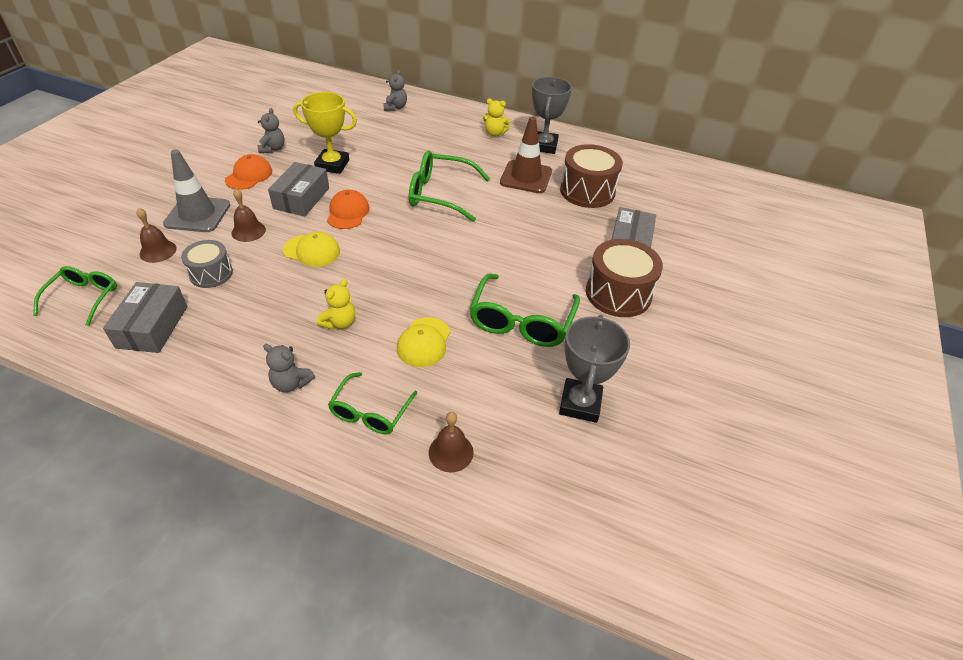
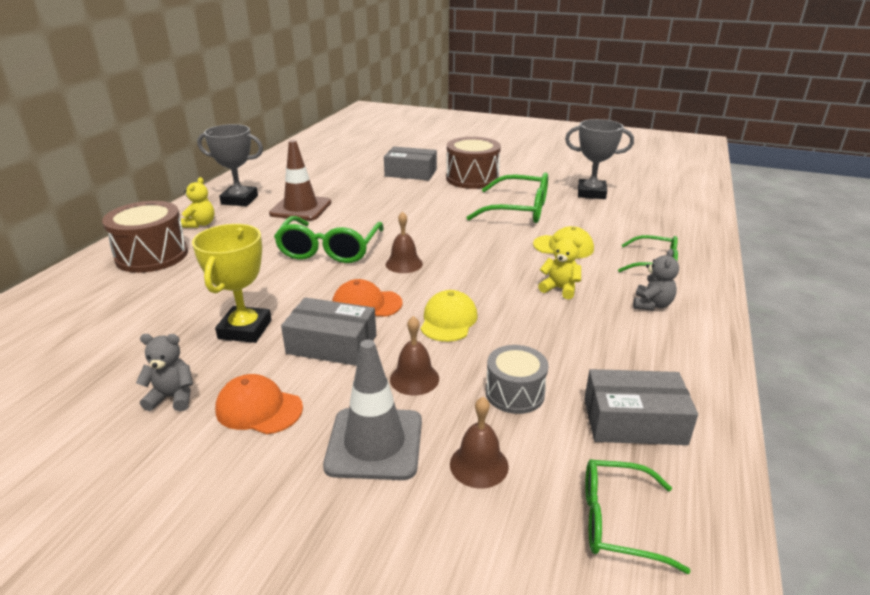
camera: 90 degrees left, 15 degrees down
grey teddy bear [383,70,407,111] -> none
brown bell [429,412,474,473] -> brown bell moved to [386,211,423,273]
brown drum [560,144,623,208] -> brown drum moved to [102,201,188,273]

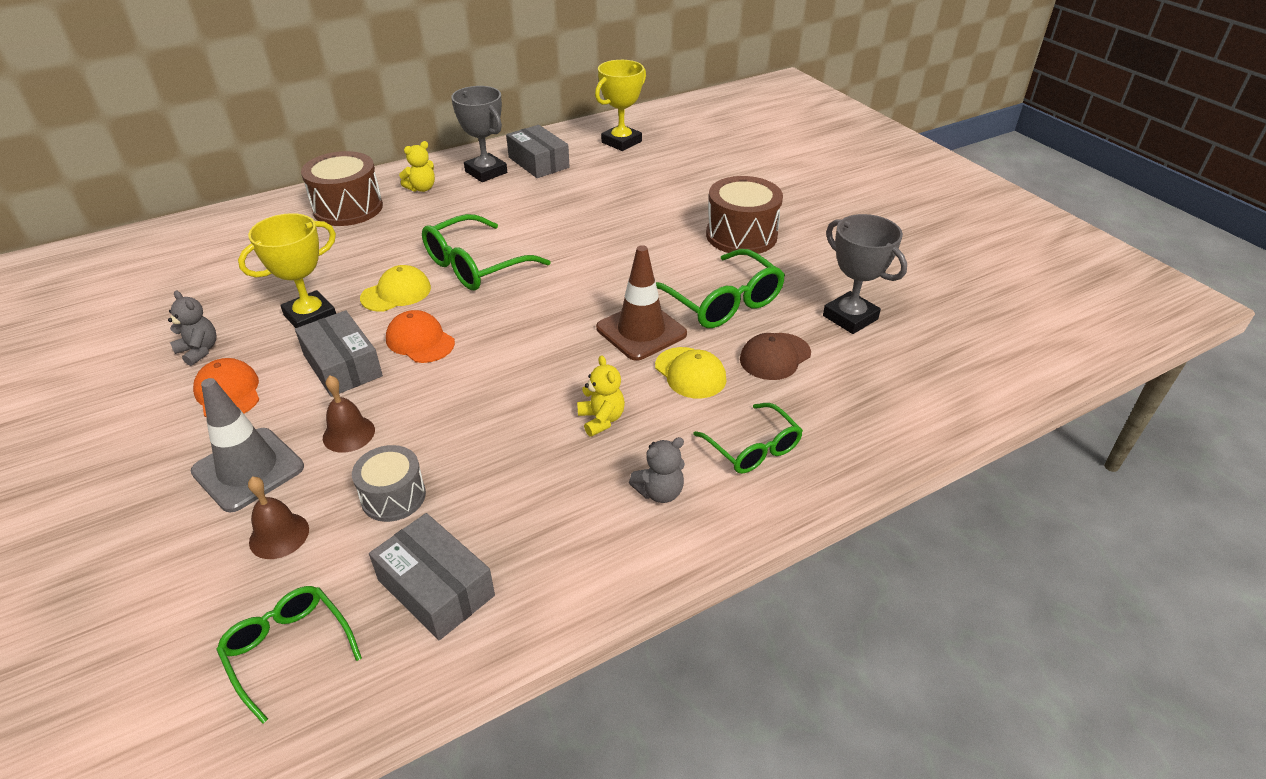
camera: 40 degrees right, 10 degrees up
brown traffic cone [269,140,331,221] -> brown traffic cone moved to [596,245,687,361]
grey box [384,146,437,180] -> grey box moved to [506,125,570,178]
brown bell [386,211,423,273] -> none
yellow cap [421,290,478,342] -> yellow cap moved to [360,265,431,312]
none -> yellow trophy [595,60,646,151]
none -> brown cap [740,333,811,380]

